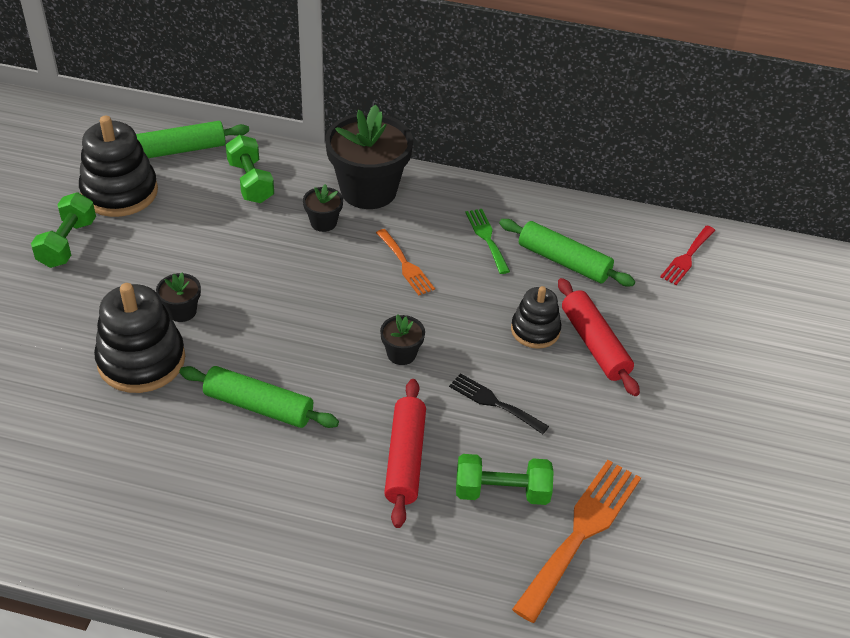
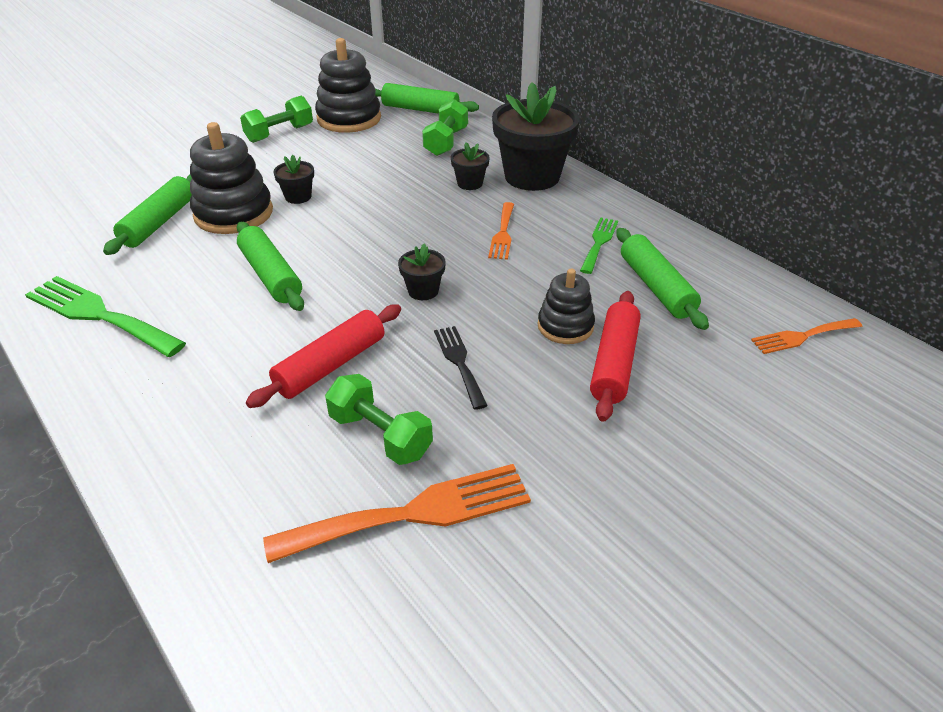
camera: 40 degrees right, 5 degrees down
red fork [660,226,715,285] -> orange fork [751,318,862,354]
none -> green fork [25,276,186,357]
none -> green rolling pin [103,174,192,255]

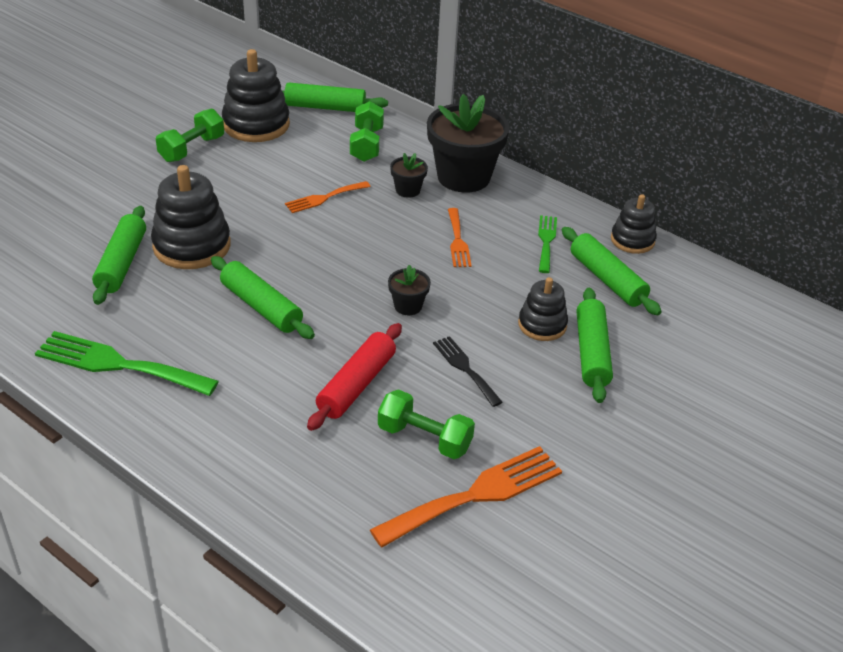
camera: 15 degrees left, 0 degrees up
black flower pot [273,155,314,204] -> none
red rolling pin [590,291,641,422] -> green rolling pin [577,288,613,403]
orange fork [751,318,862,354] -> orange fork moved to [285,181,370,213]
none -> black stacking toy [611,194,657,254]

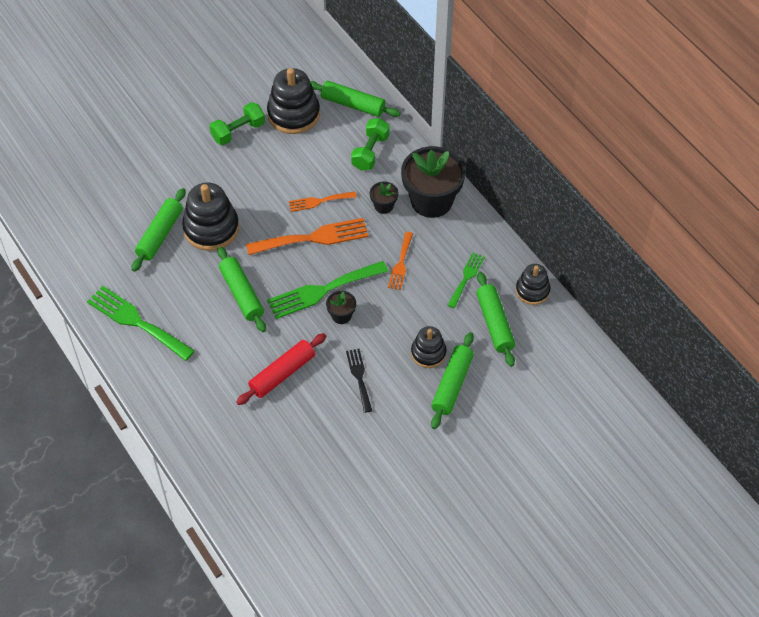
camera: 20 degrees right, 15 degrees up
orange fork [370,446,562,547] -> orange fork moved to [246,218,369,255]
green dumbbell [378,390,475,459] -> none
none -> green fork [267,261,388,319]

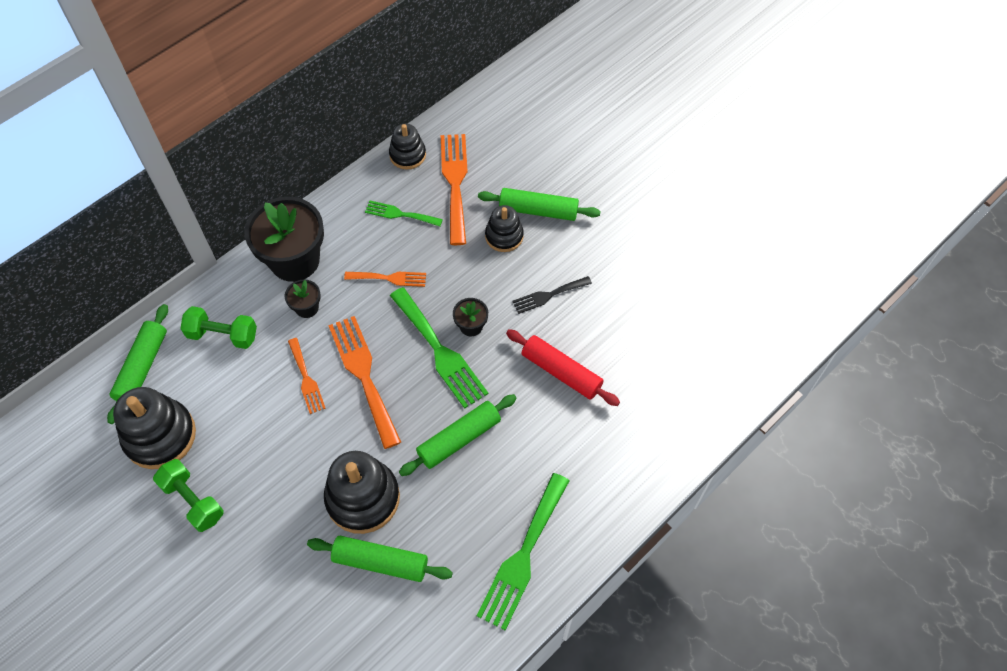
camera: 100 degrees left, 5 degrees up
green rolling pin [476,272,515,367] -> orange fork [441,134,468,245]

